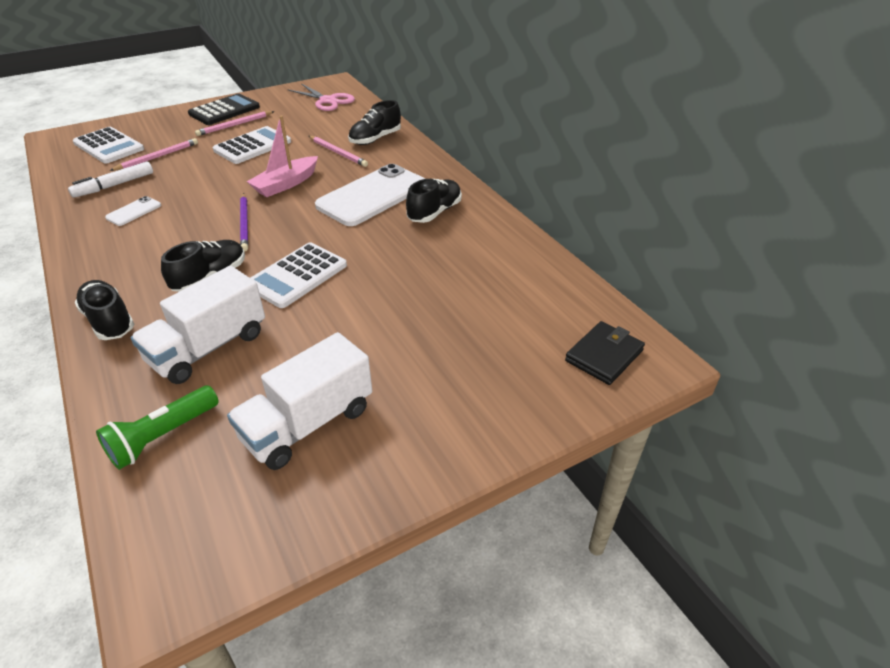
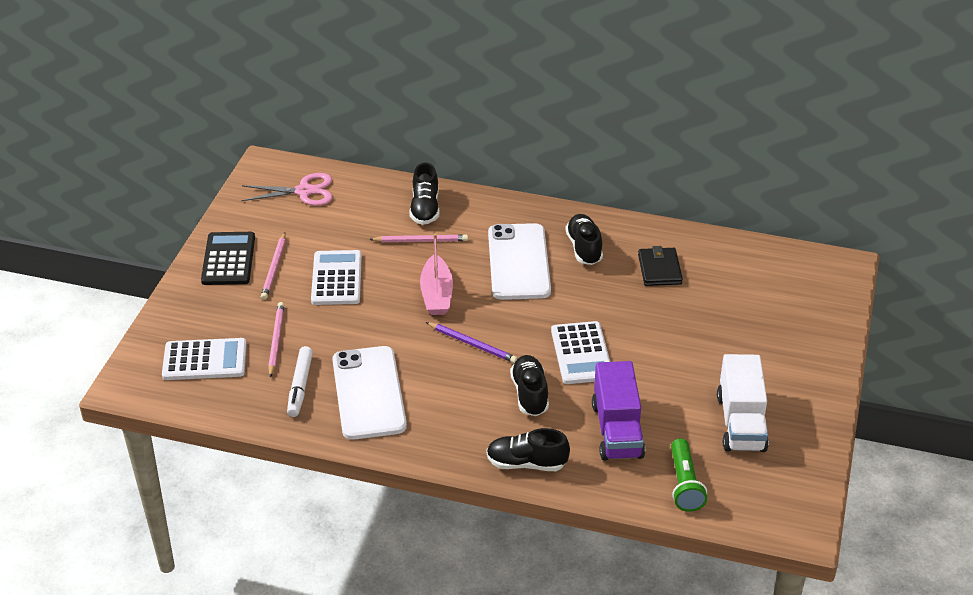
camera: 45 degrees left, 0 degrees up
white phone [105,196,161,226] -> white phone [332,346,407,440], size x2.30
white truck [131,266,265,384] -> purple truck [592,361,645,461]
black wallet [565,321,645,385] -> black wallet moved to [638,246,683,286]

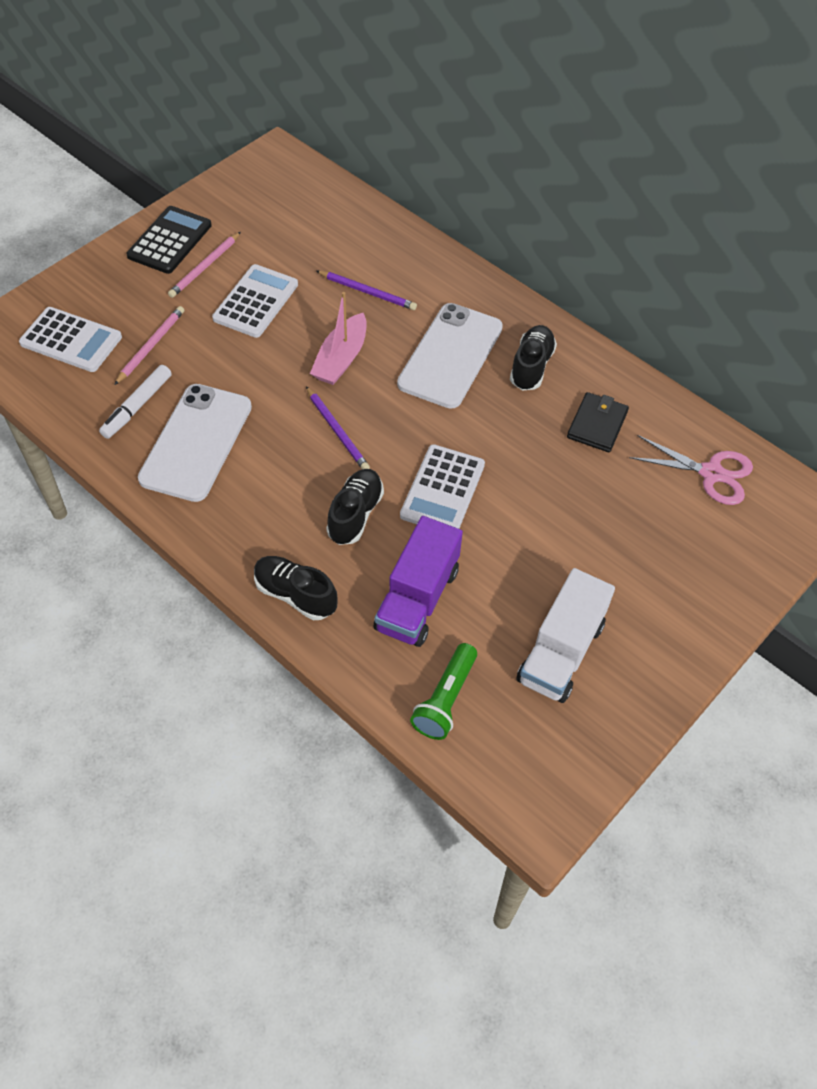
camera: 25 degrees right, 15 degrees up
pink scissors [241,173,332,206] -> pink scissors moved to [629,435,753,505]
pink pencil [369,234,468,242] -> purple pencil [316,271,417,310]
black shoe [409,162,440,225] -> none

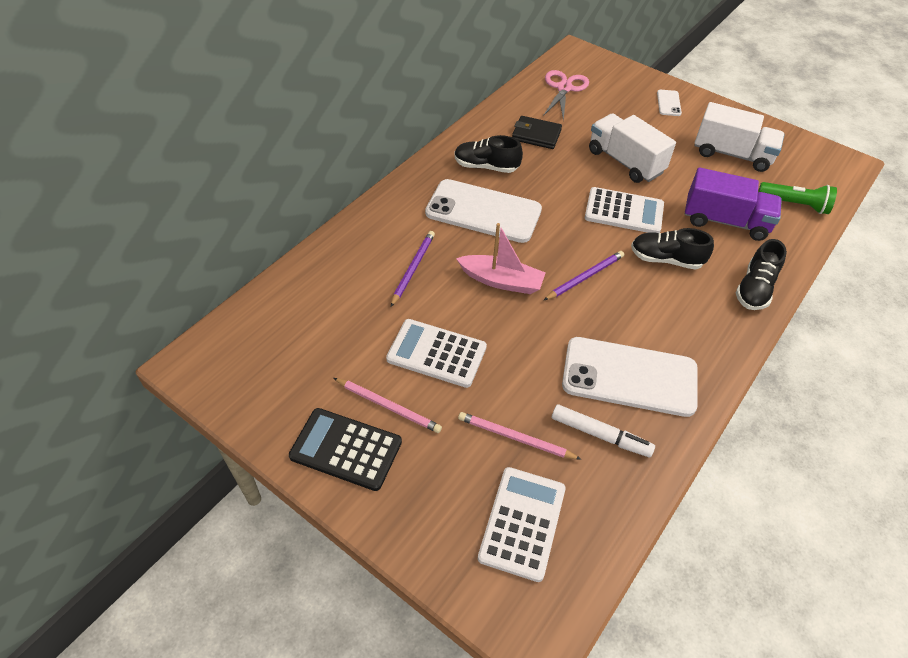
camera: 95 degrees left, 5 degrees down
none -> white truck [589,113,676,183]
none -> white phone [657,90,682,116]

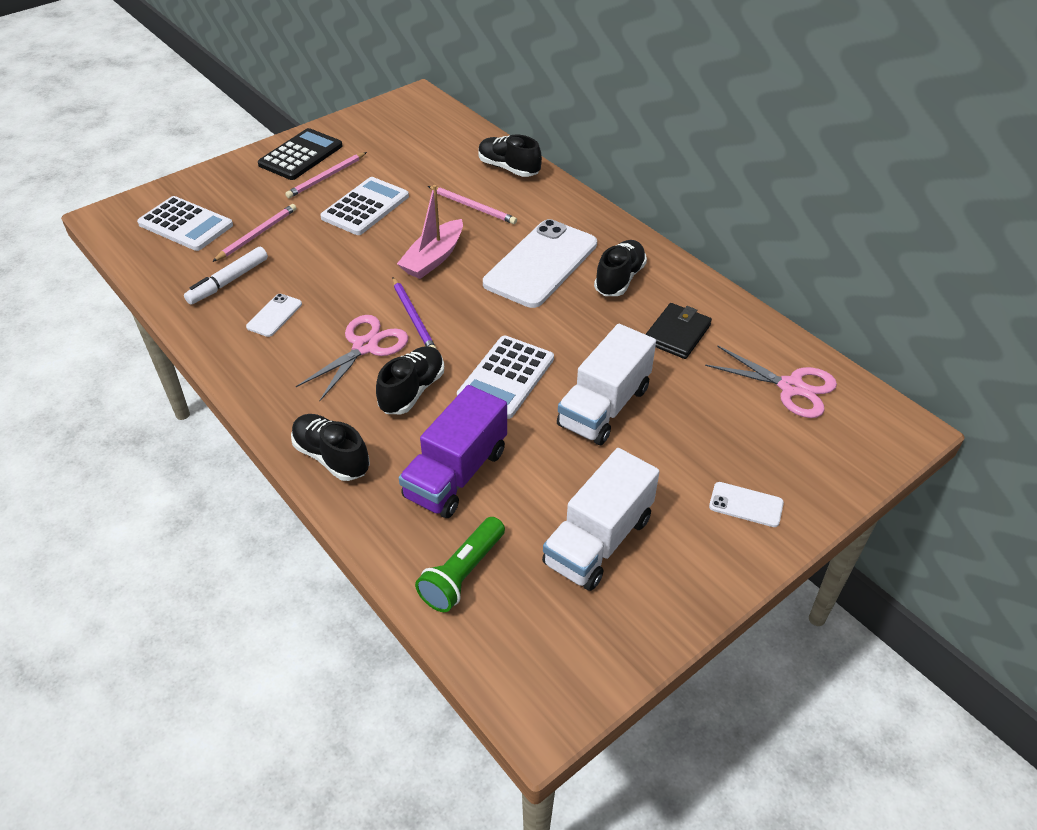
camera: 105 degrees right, 5 degrees down
purple pencil [391,231,435,307] -> pink pencil [428,186,517,224]
white phone [562,337,698,417] -> white phone [246,294,302,337], size x0.44
white truck [589,113,676,183] -> white truck turned 150 degrees clockwise [557,324,656,445]
none -> pink scissors [296,315,408,401]
none -> black shoe [478,135,542,177]

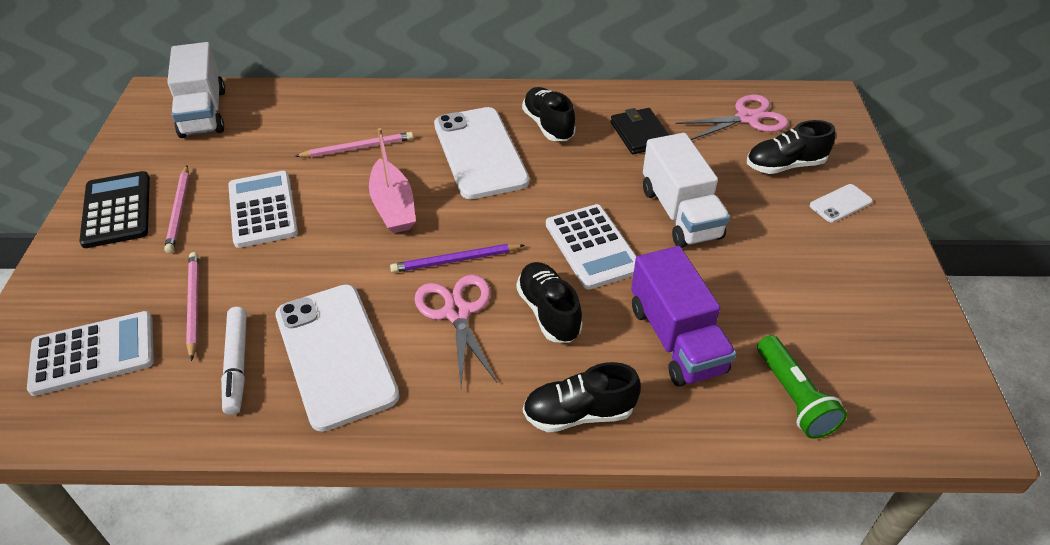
camera: 50 degrees left, 0 degrees up
white phone [246,294,302,337] -> white phone [275,285,400,432], size x2.30
purple pencil [393,277,436,349] -> purple pencil turned 150 degrees clockwise [390,244,525,273]
black shoe [478,135,542,177] -> black shoe moved to [747,120,836,174]
white truck [542,448,660,591] -> white truck moved to [167,42,225,138]

